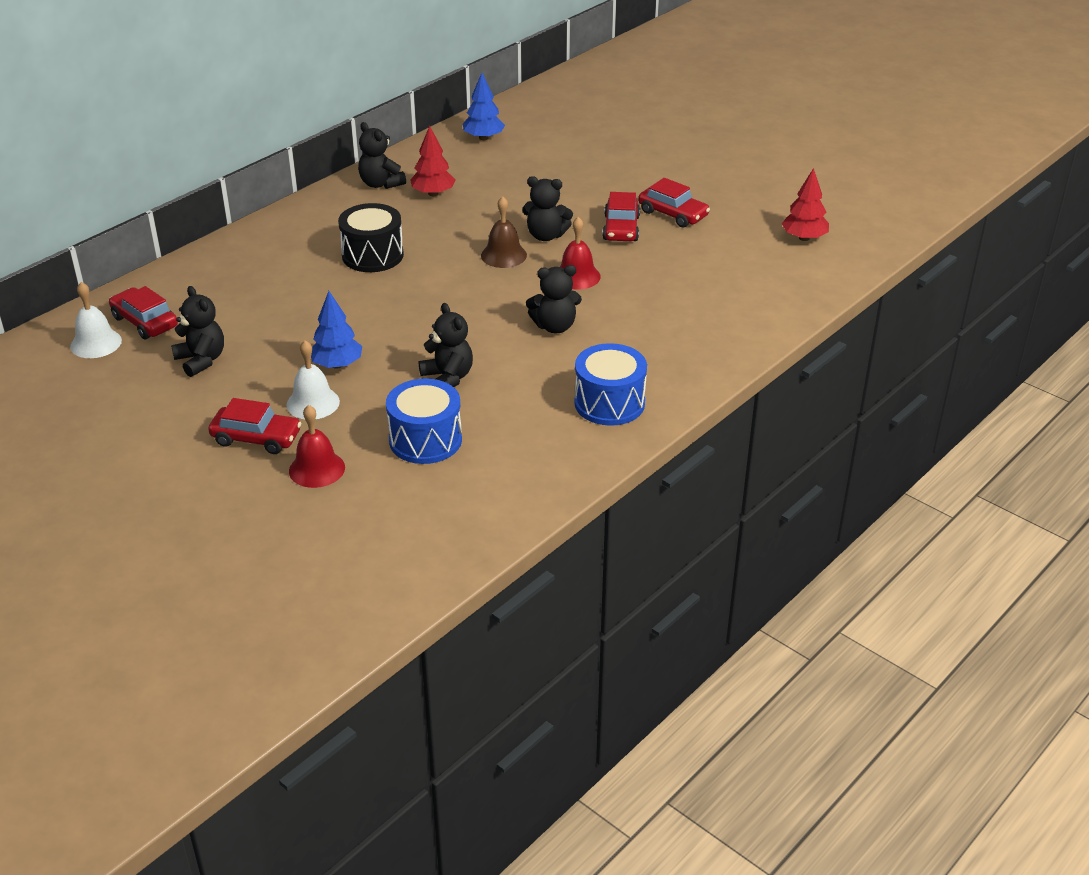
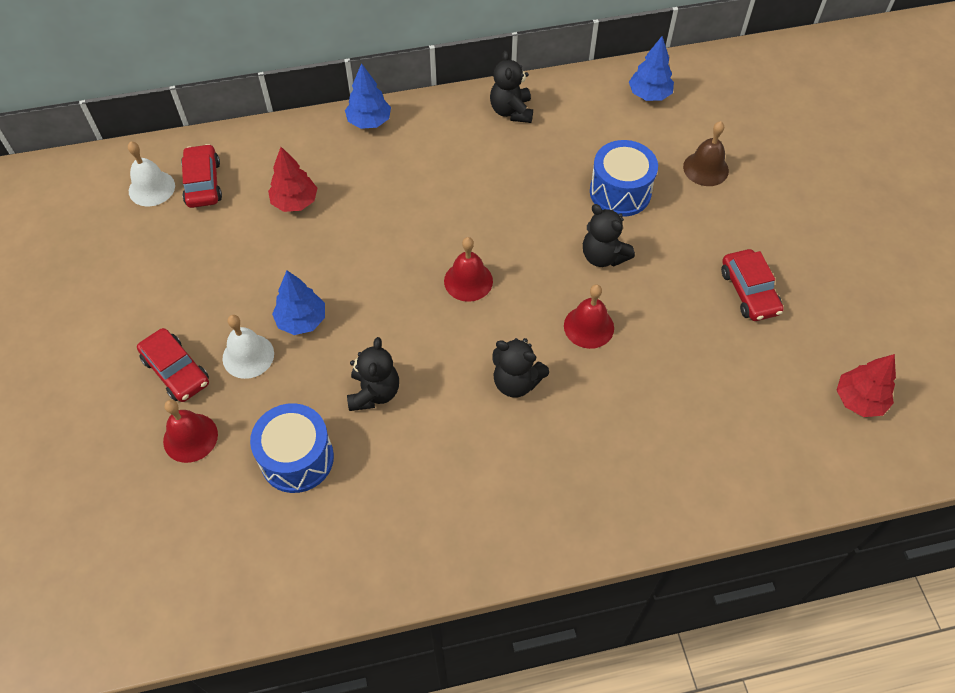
camera: 35 degrees right, 20 degrees up
black teddy bear [171,286,224,377] -> none
black drum [338,203,404,272] -> none
red tree [410,125,455,196] -> red tree moved to [268,147,317,212]
brown bell [481,196,527,268] -> brown bell moved to [683,121,729,186]
blue drum [574,343,647,426] -> blue drum moved to [590,140,658,217]
red car [602,192,640,241] -> none
none -> blue tree [345,63,391,129]
none -> red bell [444,237,493,302]

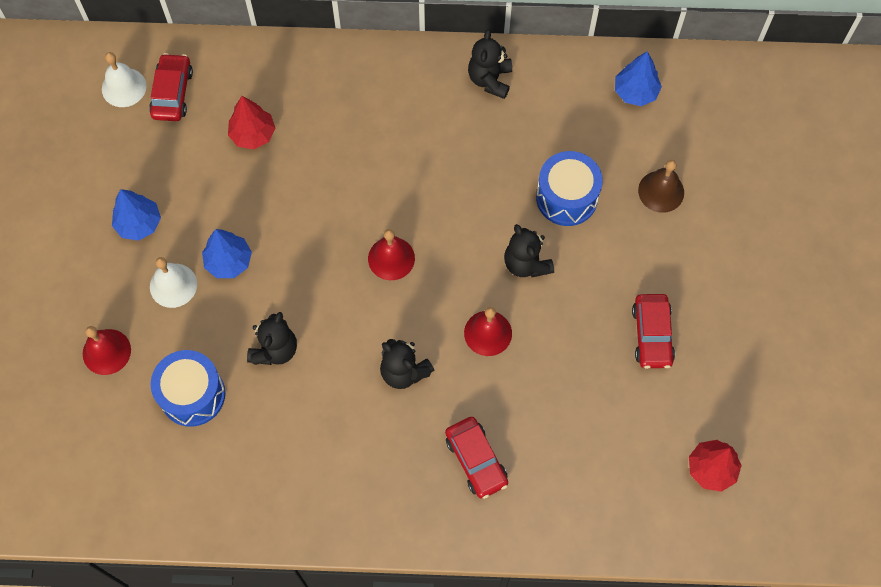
camera: 15 degrees right, 10 degrees up
red car [137,328,209,402] -> red car moved to [445,417,508,499]
blue tree [345,63,391,129] -> blue tree moved to [112,189,161,241]

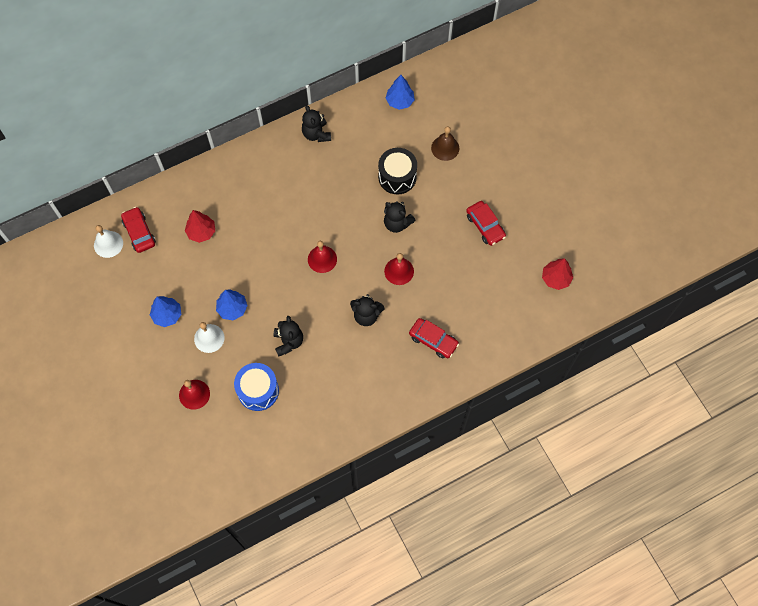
camera: 30 degrees left, 0 degrees up
blue drum [536,151,603,226] -> black drum [378,148,417,194]

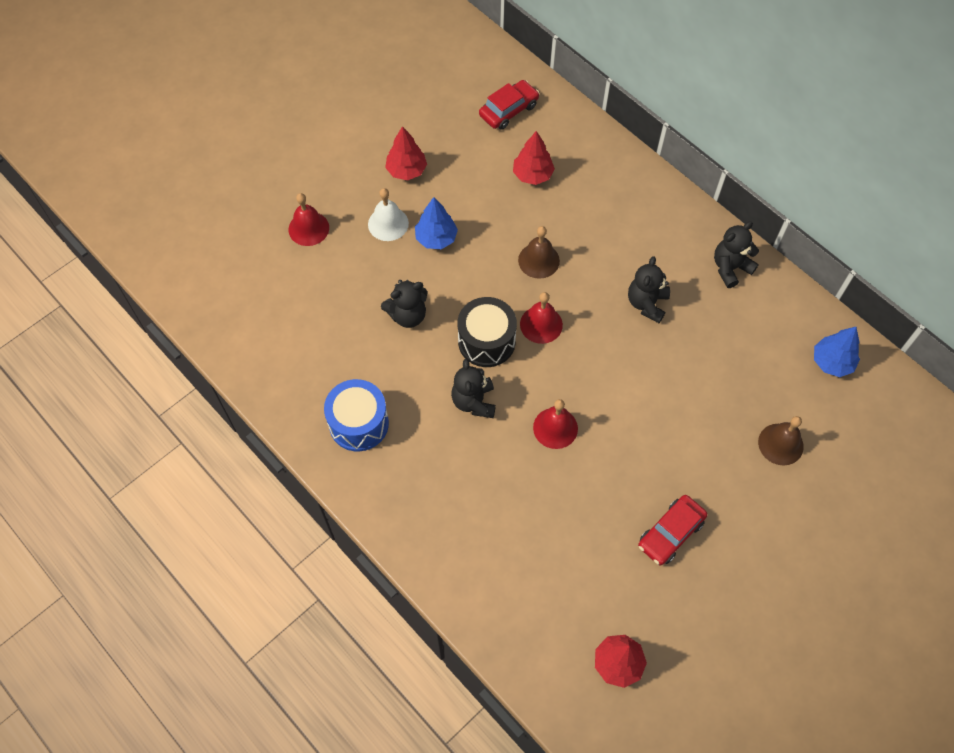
camera: 75 degrees right, 5 degrees down
white bell [94,225,123,258] -> none
blue tree [150,296,181,327] -> red tree [385,126,427,181]
blue drum [234,363,279,411] -> blue drum moved to [324,379,389,451]
black drum [378,148,417,194] -> black drum moved to [458,297,517,367]
black teddy bear [384,201,415,233] -> black teddy bear moved to [628,256,670,323]
red car [409,318,459,358] -> none
none -> brown bell [518,226,560,279]

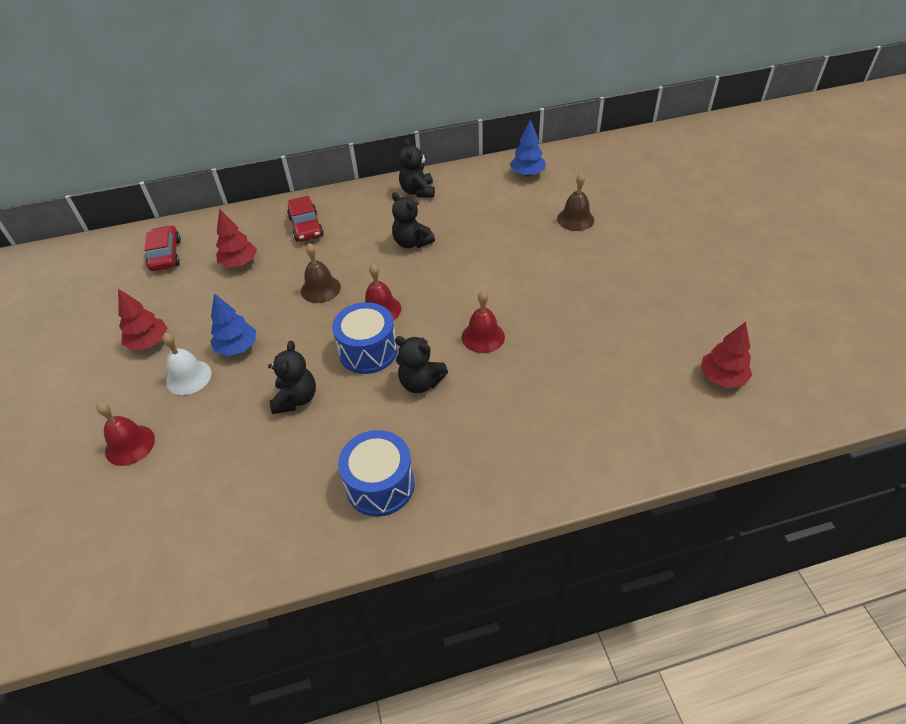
camera: 60 degrees left, 15 degrees down
black drum [458,297,517,367] -> blue drum [332,302,397,374]
red car [638,495,707,565] -> red car moved to [287,196,324,242]

